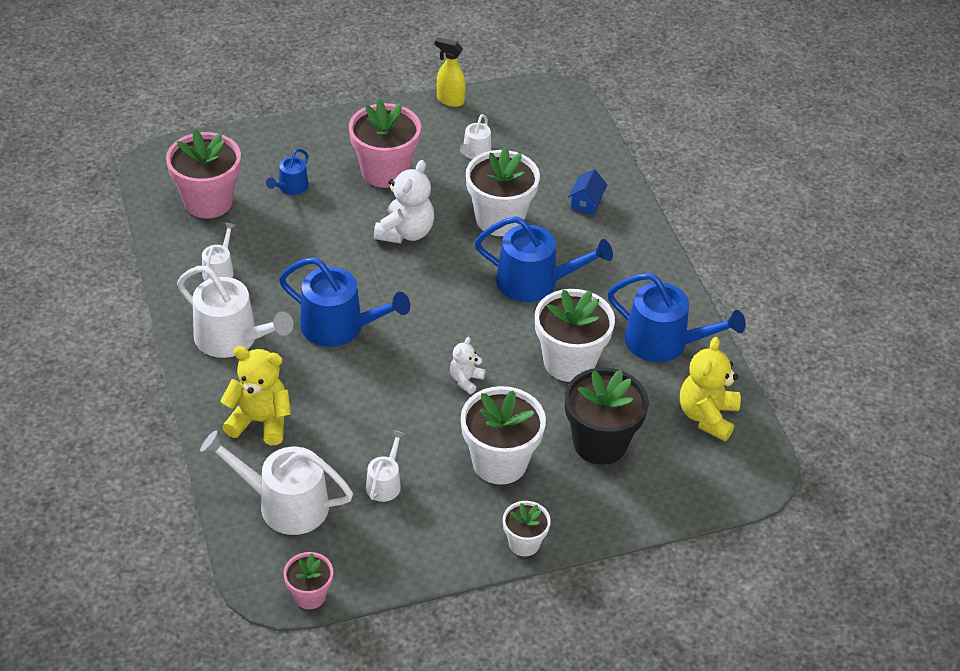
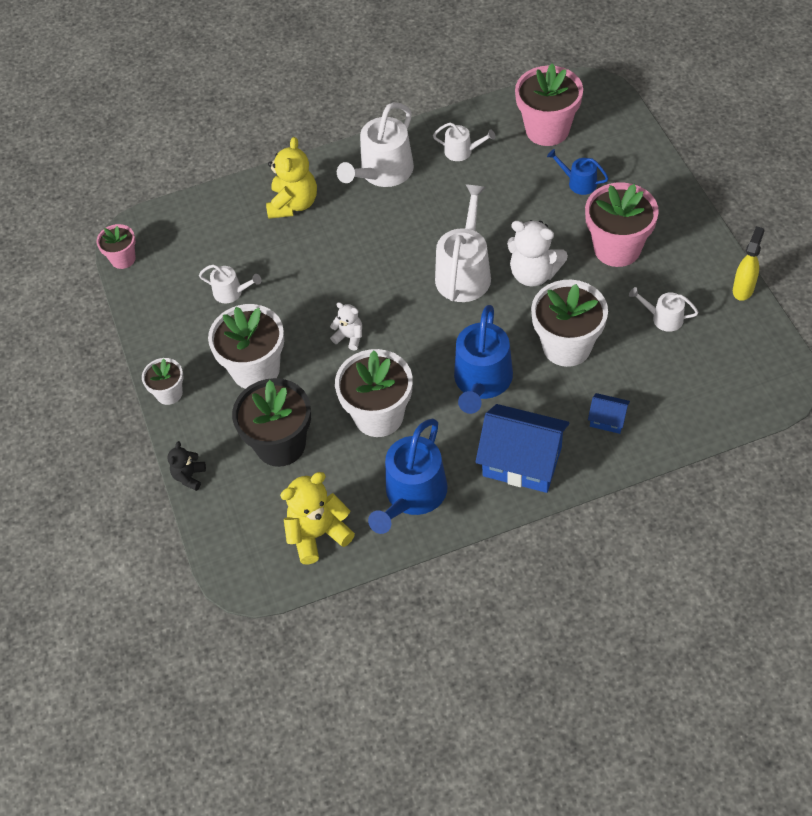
camera: 95 degrees right, 10 degrees up
white watering can [200,431,353,535] -> white watering can moved to [435,184,491,302]
blue watering can [279,257,410,347] -> none
yellow teddy bear [680,337,741,441] -> yellow teddy bear turned 45 degrees counterclockwise [280,472,355,565]
none -> black teddy bear [167,441,206,491]
none -> blue house [475,404,569,493]

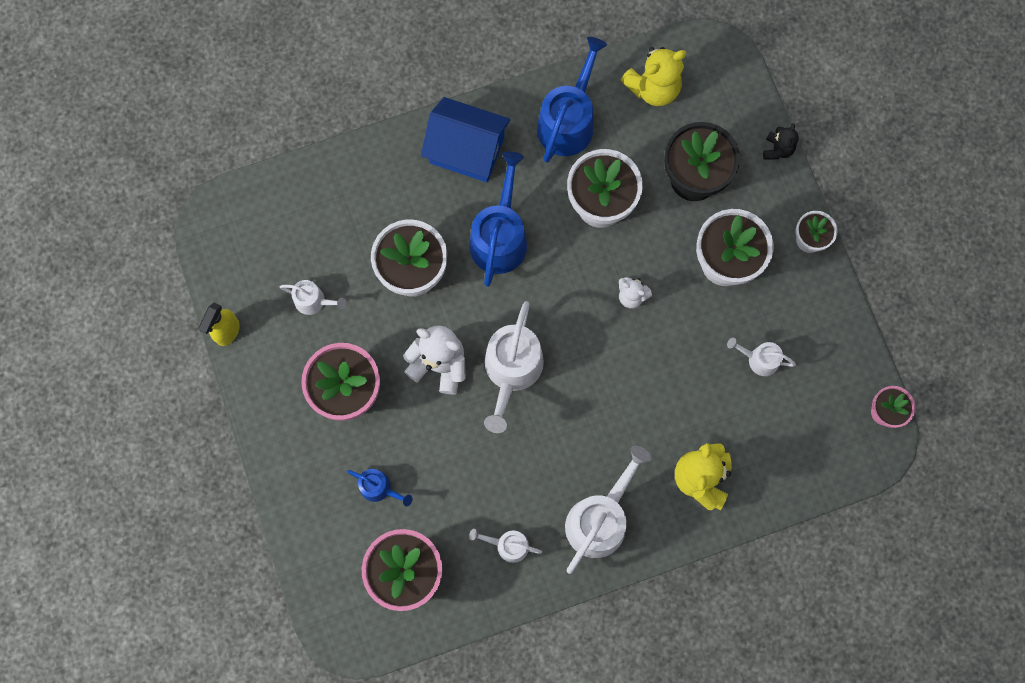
camera: 175 degrees right, 20 degrees up
blue house [588,393,630,434] -> none

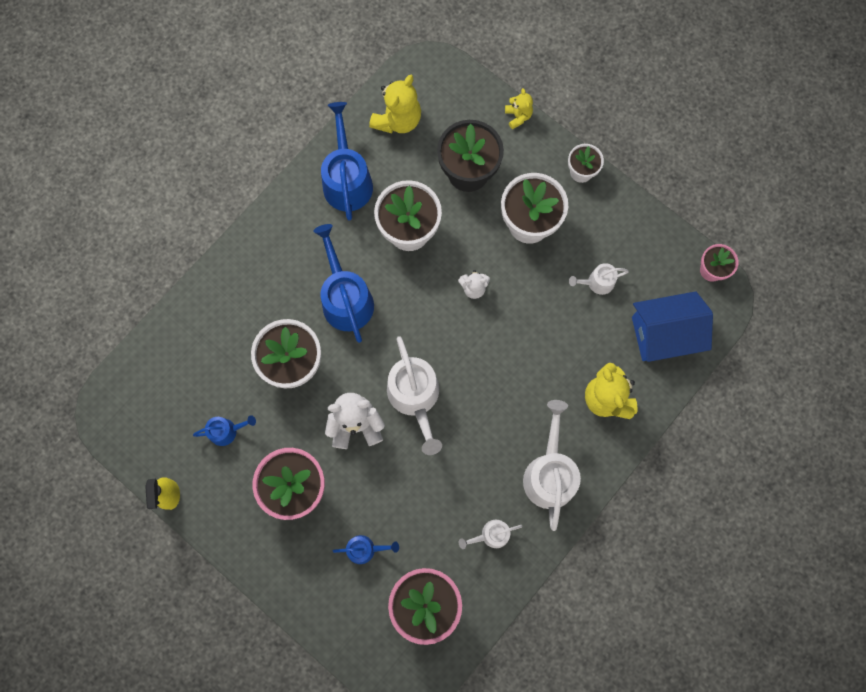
camera: 30 degrees left, 0 degrees up
white watering can [280,280,346,315] -> blue watering can [193,415,256,446]
blue house [421,97,510,182] -> blue house moved to [632,291,713,362]
black teddy bear [763,123,799,160] -> yellow teddy bear [505,88,533,130]

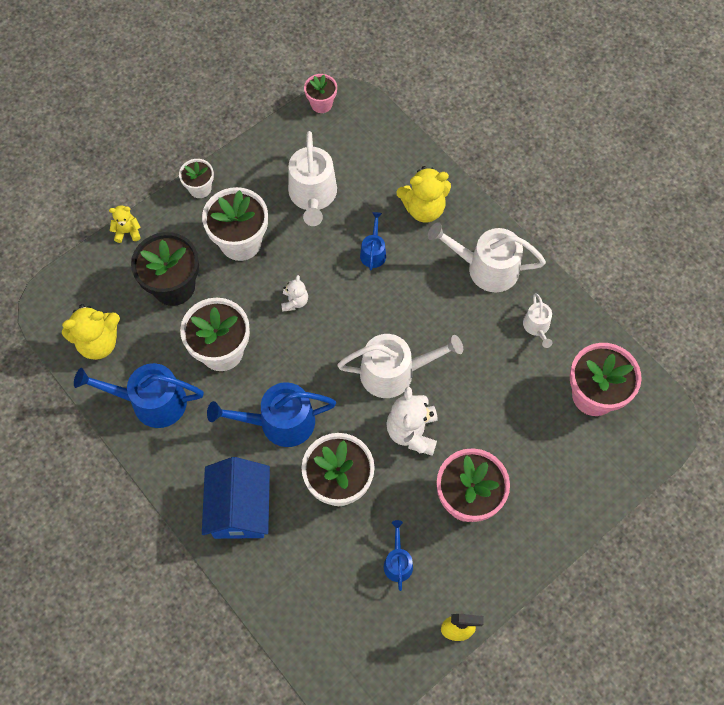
camera: 80 degrees left, 10 degrees down
blue watering can [333,535,399,564] -> blue watering can moved to [360,212,386,271]
yellow teddy bear [369,75,421,134] -> yellow teddy bear turned 120 degrees clockwise [62,304,120,360]
white watering can [569,263,629,295] -> white watering can [288,131,337,226], size x1.92
blue house [632,291,713,362] -> blue house moved to [202,457,270,539]

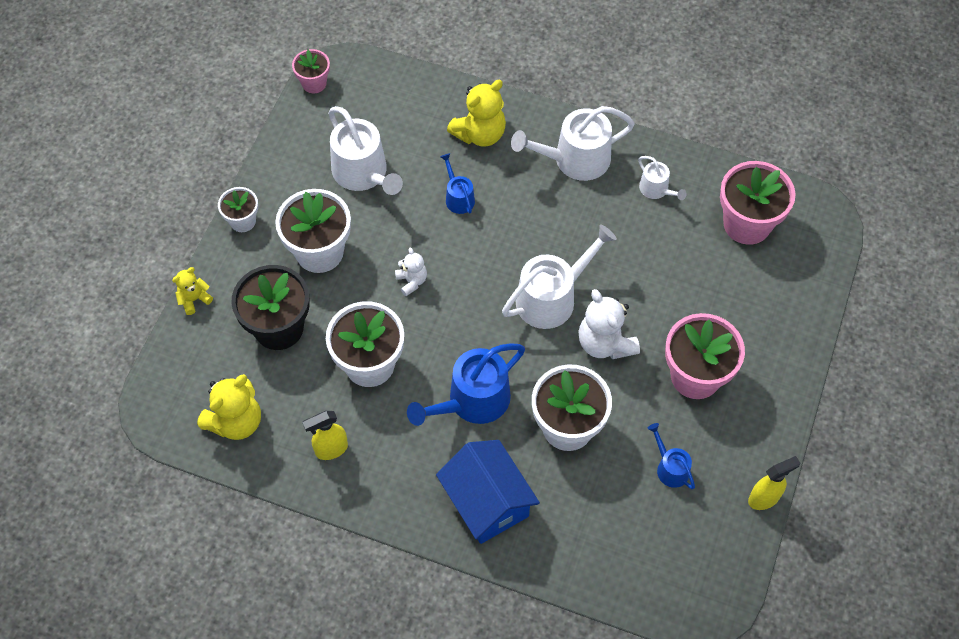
camera: 30 degrees left, 5 degrees down
blue watering can [74,363,204,428] -> yellow spray bottle [302,411,348,460]

